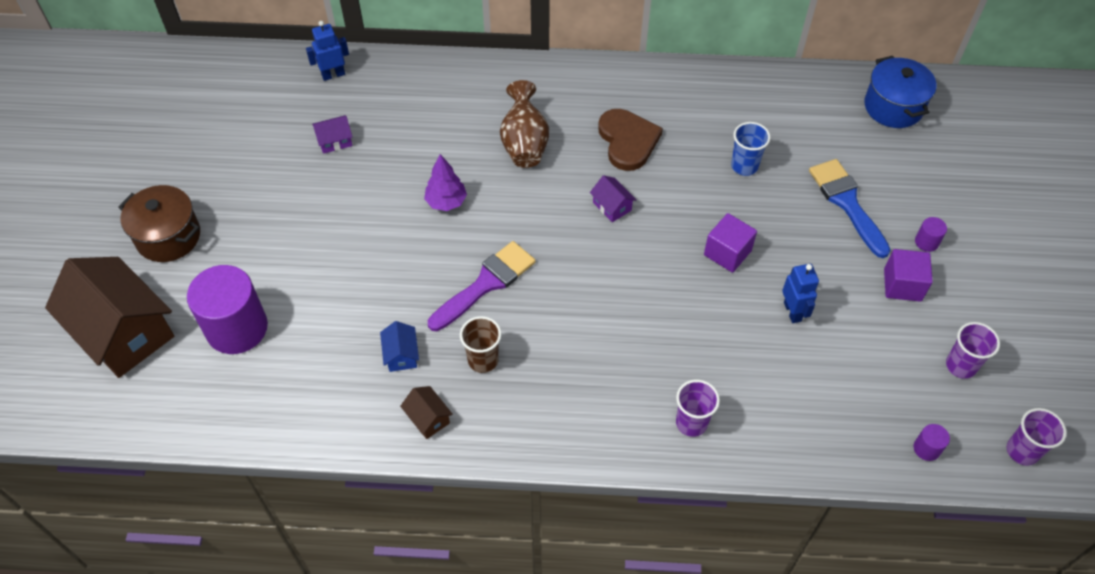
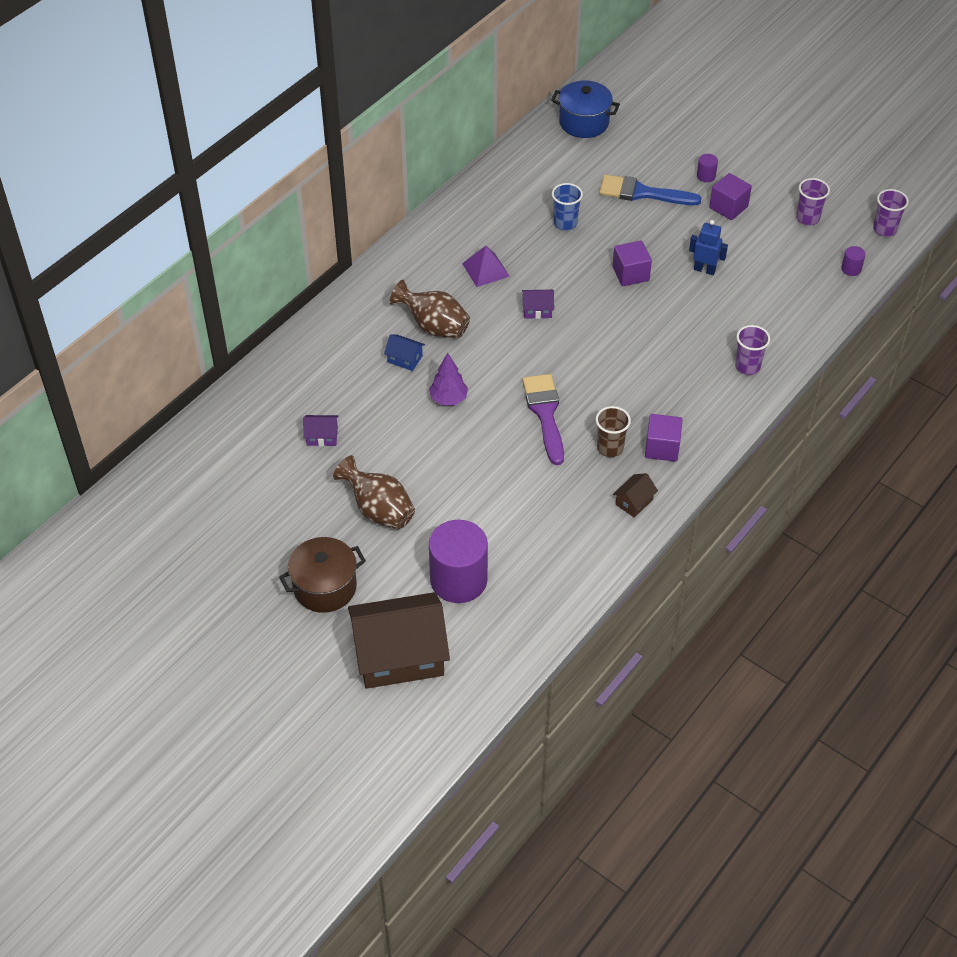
camera: 55 degrees left, 5 degrees down
blue robot [306,21,349,81] -> none
purple house [312,115,352,154] -> purple house turned 75 degrees clockwise [303,415,338,446]
blue house [380,321,419,372] -> blue house moved to [384,334,425,371]
brown house [400,386,453,439] -> brown house turned 45 degrees counterclockwise [613,473,658,517]
brown heart [598,109,663,171] -> purple pyramid [462,246,510,287]
none -> brown vase [333,455,415,530]
none -> purple cube [645,414,683,462]

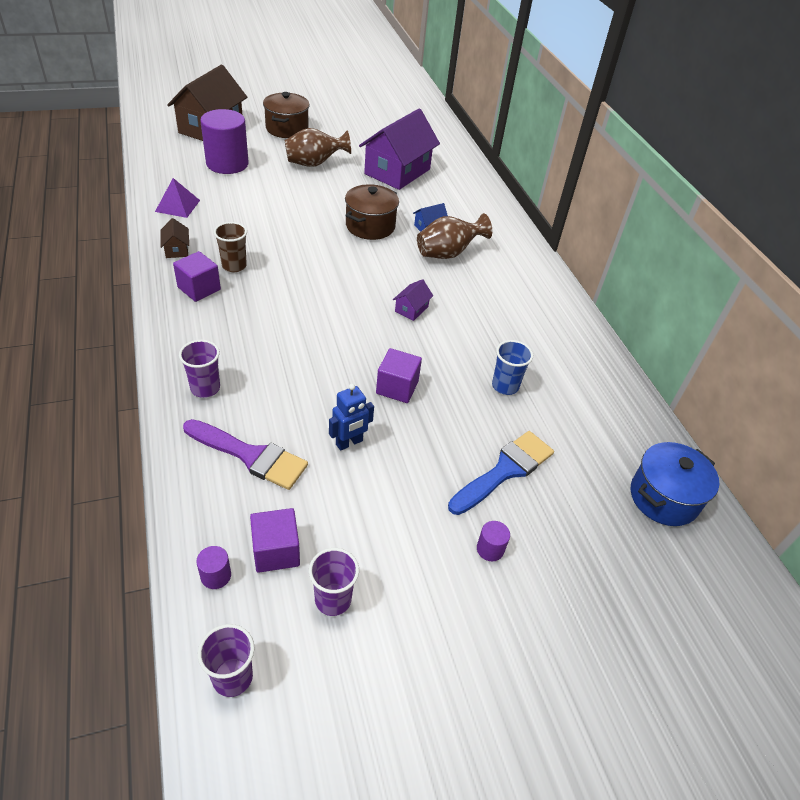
camera: 120 degrees right, 5 degrees down
purple house [303,415,338,446] -> purple house [359,109,440,190], size x2.43
purple tree [429,353,468,405] -> brown pot [345,184,399,240]
purple pyramid [462,246,510,287] -> purple pyramid moved to [155,178,200,218]
purple brush [522,374,564,465] -> purple brush moved to [183,419,308,490]
purple cube [709,173,752,220] -> purple cube moved to [250,508,300,573]

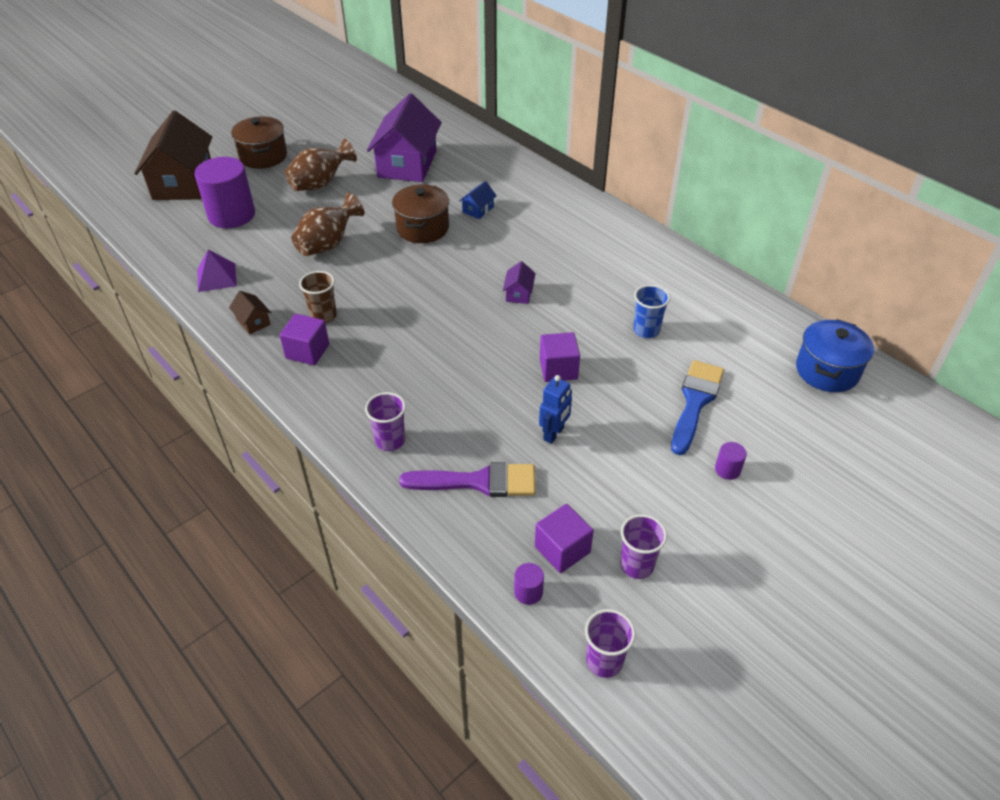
camera: 20 degrees left, 0 degrees up
brown vase [417,213,492,259] -> brown vase moved to [291,193,365,256]

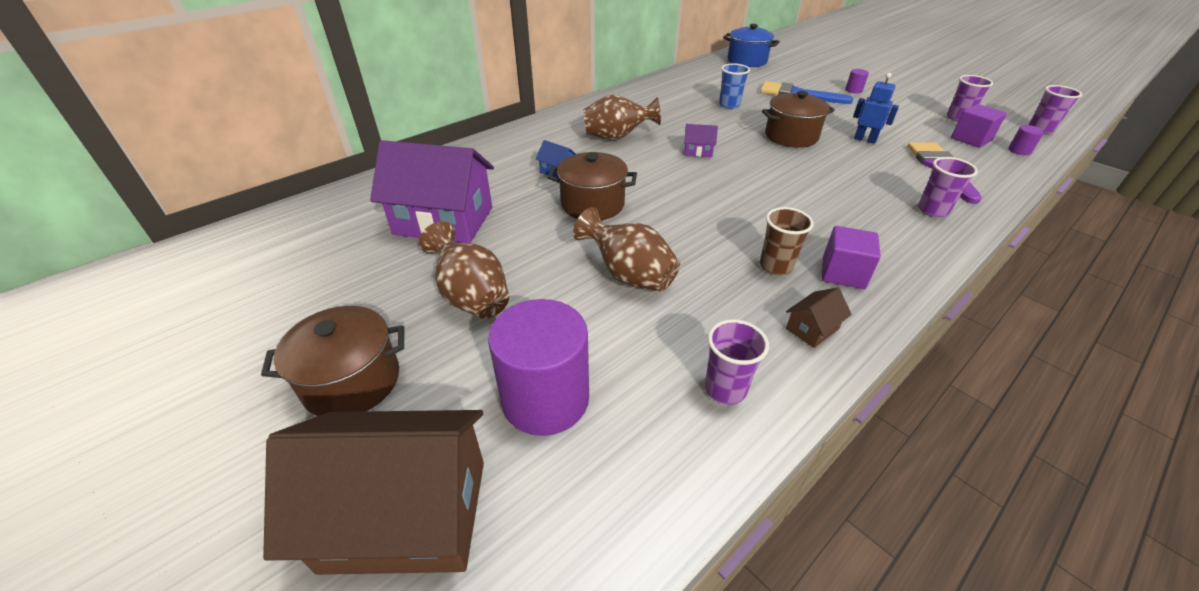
camera: 90 degrees left, 5 degrees down
purple pyramid [198,250,237,292] -> purple cup [705,319,769,404]
purple cube [540,332,580,382] -> brown pot [762,91,835,148]
none -> brown vase [583,95,661,140]

